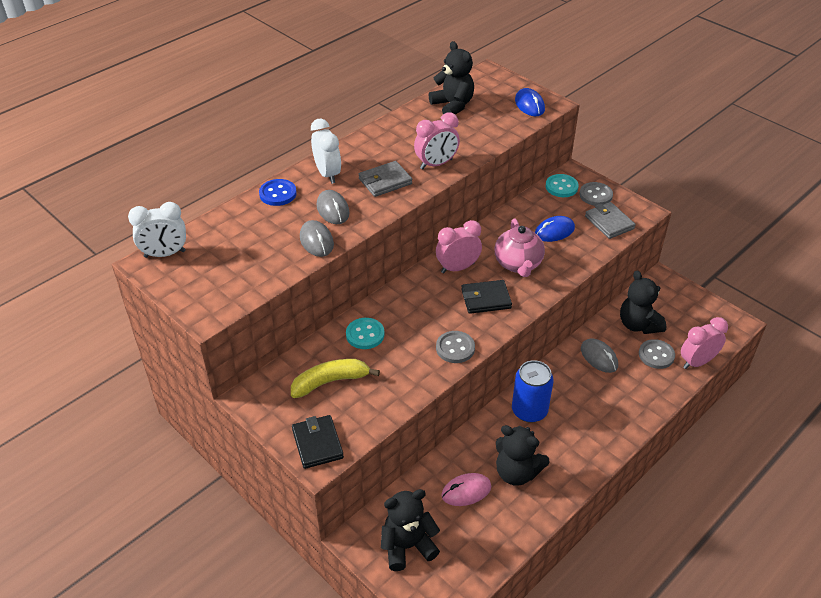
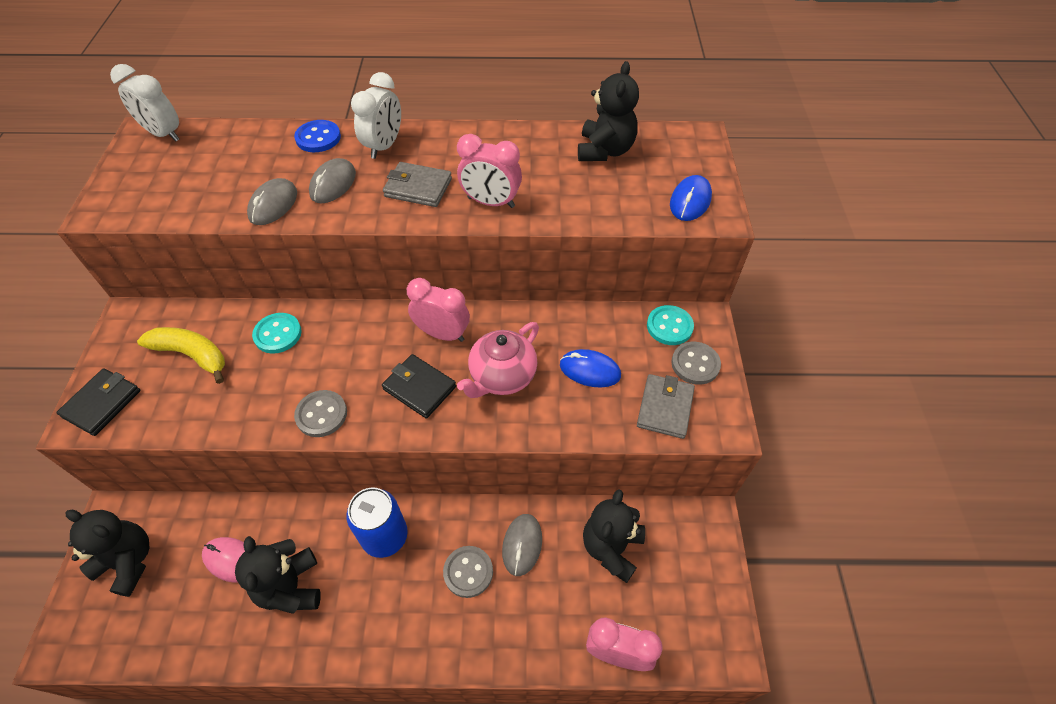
camera: 45 degrees right, 10 degrees up
grey button [639,339,675,369] -> grey button moved to [443,546,493,598]

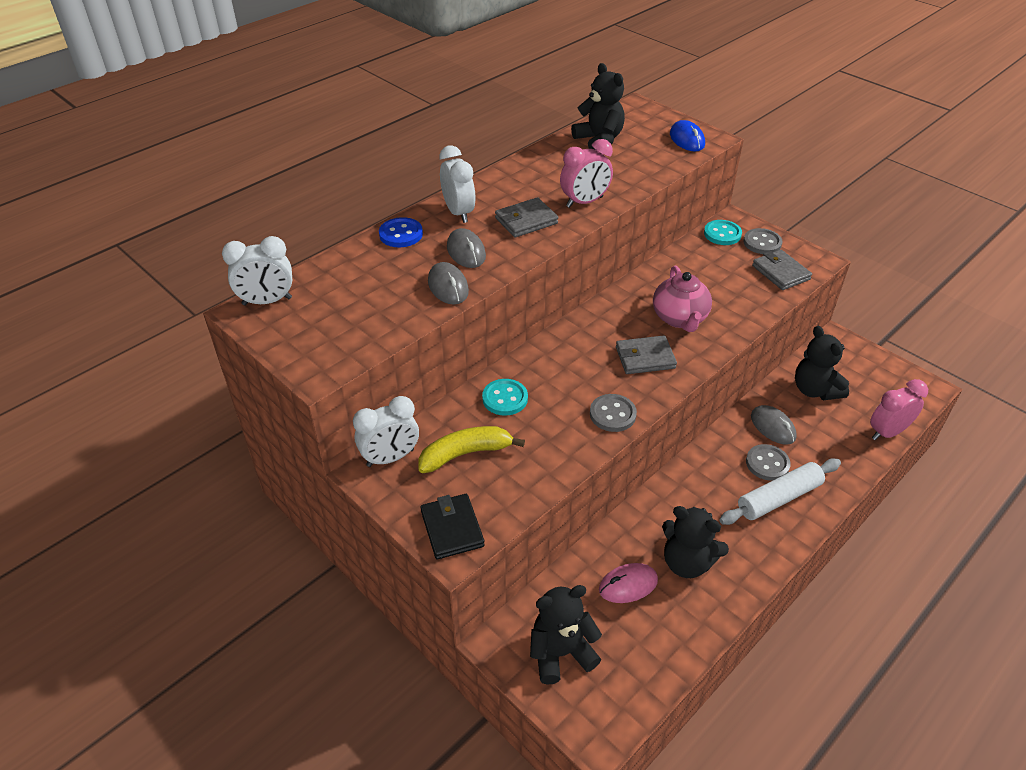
camera: 45 degrees left, 10 degrees down
blue can [346,488,408,558] -> none
black wallet [382,354,456,418] -> grey wallet [616,336,677,374]
pink clock [407,278,470,342] -> none
blue mouse [560,349,621,388] -> none
none -> white clock [353,396,419,467]
none -> white rolling pin [719,458,841,525]

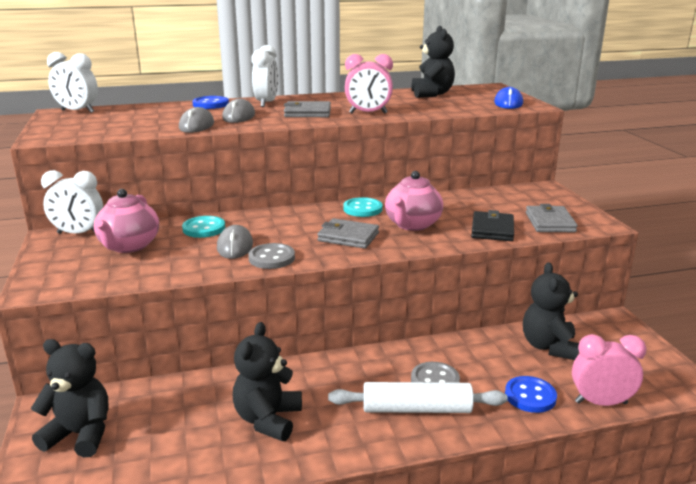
camera: 30 degrees right, 20 degrees down
yellow banana [418,426,525,473] -> pink teapot [94,189,159,253]
black wallet [420,494,485,559] -> black wallet moved to [471,210,514,241]
pink mouse [599,563,658,603] -> none
black teddy bear [662,506,729,578] -> black teddy bear turned 45 degrees clockwise [233,322,302,441]
turquoise button [704,220,742,245] -> turquoise button moved to [343,197,383,217]
grey button [743,228,783,254] -> none
grey mouse [751,405,797,444] -> grey mouse moved to [217,225,253,259]
none -> blue button [505,376,557,413]

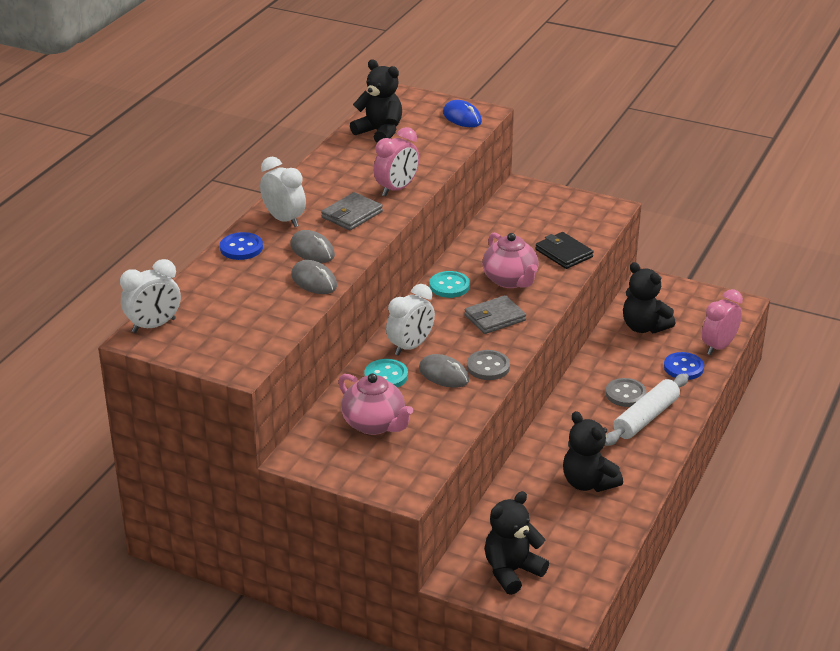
camera: 50 degrees left, 10 degrees up
white clock [41,170,103,234] -> white clock moved to [386,284,435,356]
grey wallet [526,204,578,232] -> none

